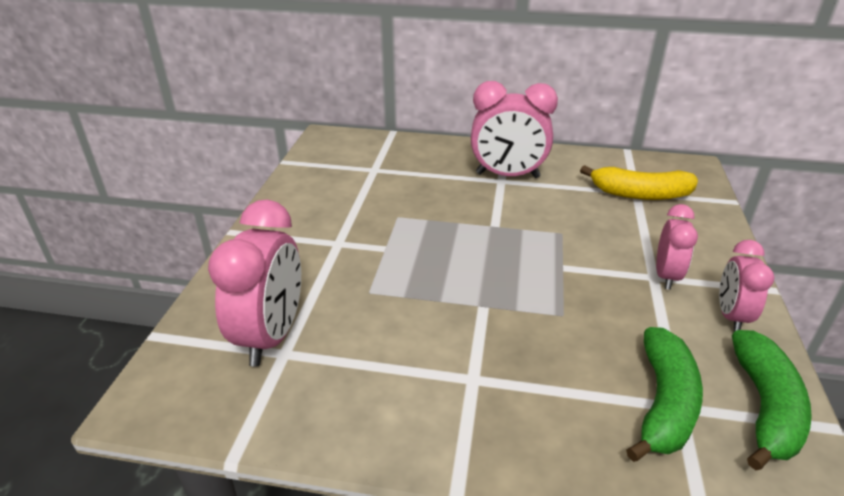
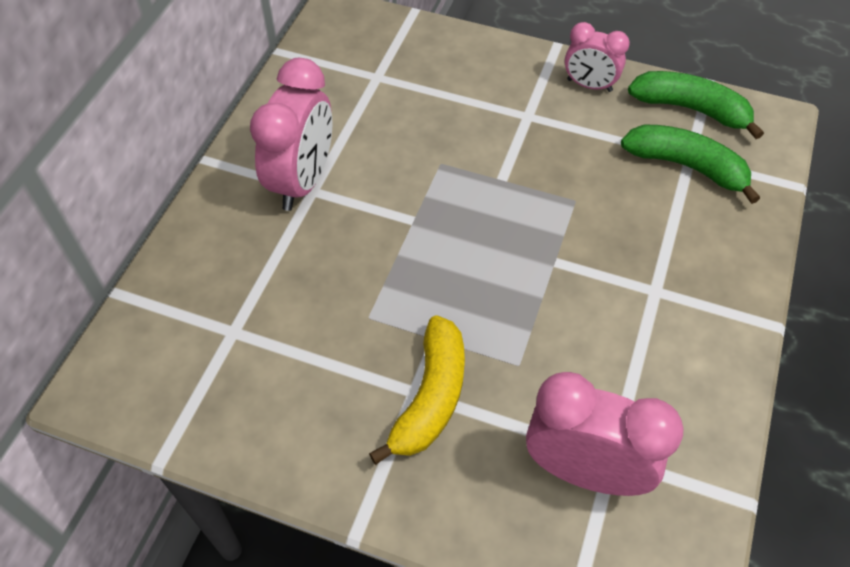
camera: 80 degrees left, 20 degrees up
yellow banana [580,165,698,200] -> yellow banana moved to [369,315,465,464]
pink clock [656,204,698,290] -> none

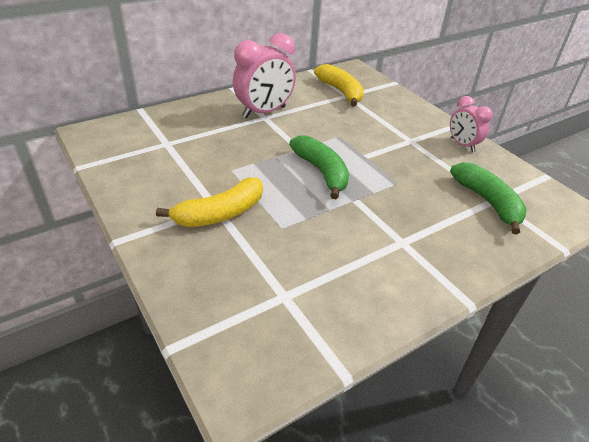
camera: 35 degrees right, 15 degrees down
pink clock [526,372,683,496] -> none
green banana [628,71,764,139] -> green banana moved to [289,135,349,199]
none -> yellow banana [314,64,364,107]

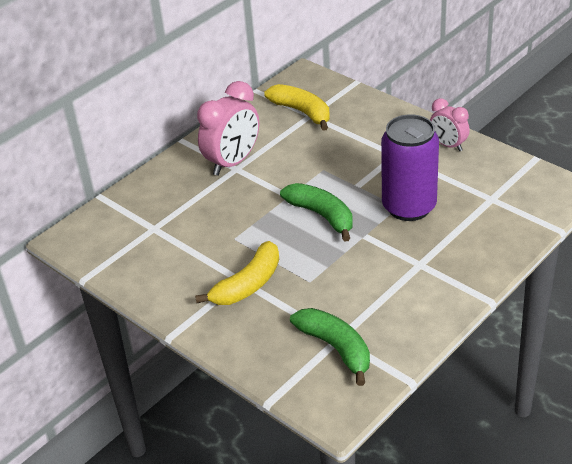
camera: 10 degrees left, 0 degrees up
green banana [450,163,527,235] -> green banana moved to [290,308,370,386]
none -> purple can [381,114,439,221]

